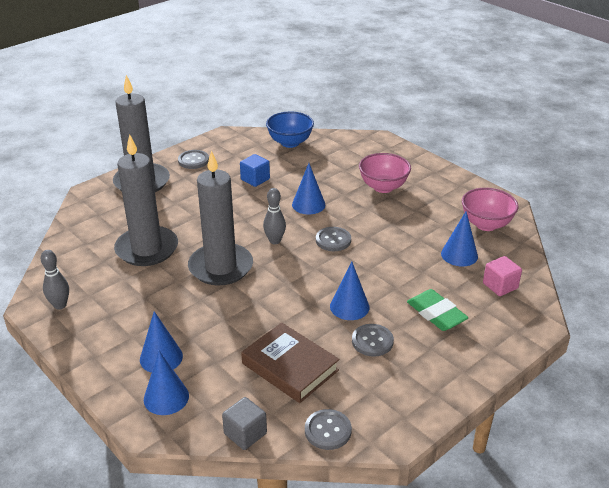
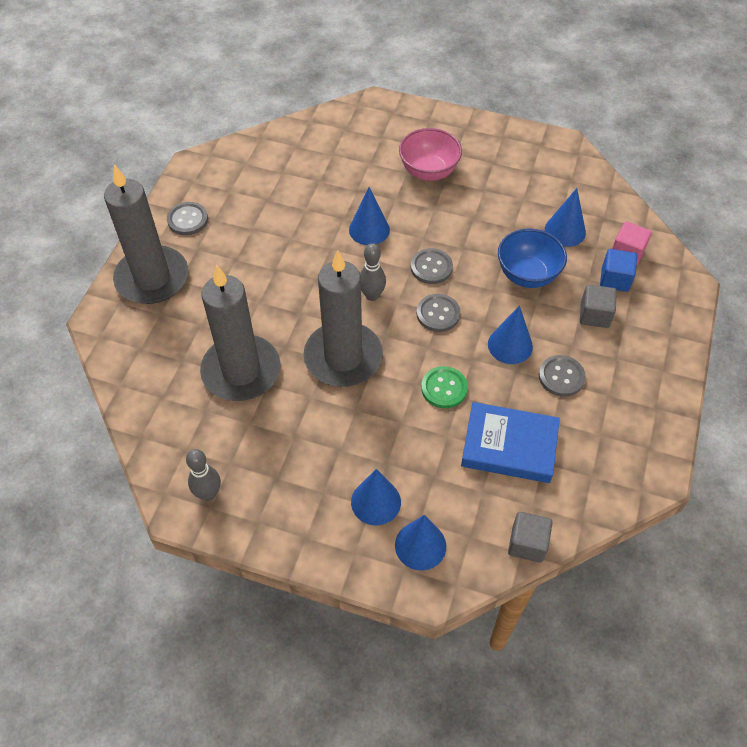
camera: 30 degrees left, 20 degrees up
blue cube [240,154,270,187] -> blue cube moved to [600,249,637,292]
brown book [241,322,340,403] -> blue book [461,402,560,483]
blue bowl [266,111,314,148] -> blue bowl moved to [498,228,567,288]
grey button [305,409,352,450] -> grey button moved to [417,294,460,332]
green eraser [407,289,469,331] -> grey cube [580,285,617,328]
pink bowl [462,188,519,231] -> none
none -> green button [421,366,468,408]

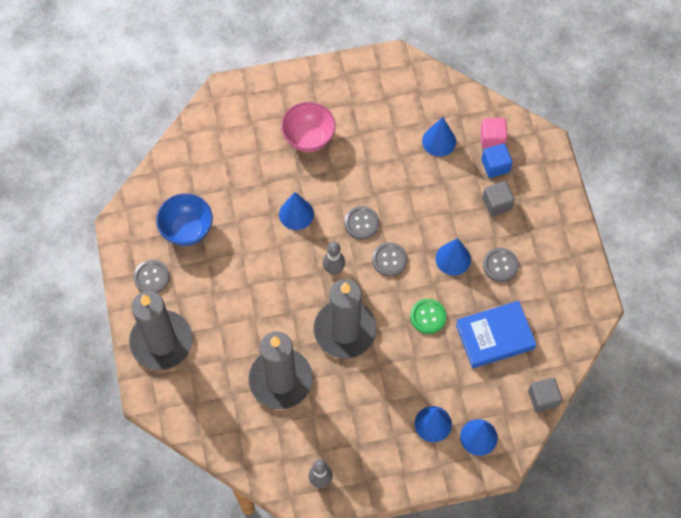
camera: 30 degrees left, 10 degrees up
blue bowl [498,228,567,288] -> blue bowl moved to [156,193,213,246]

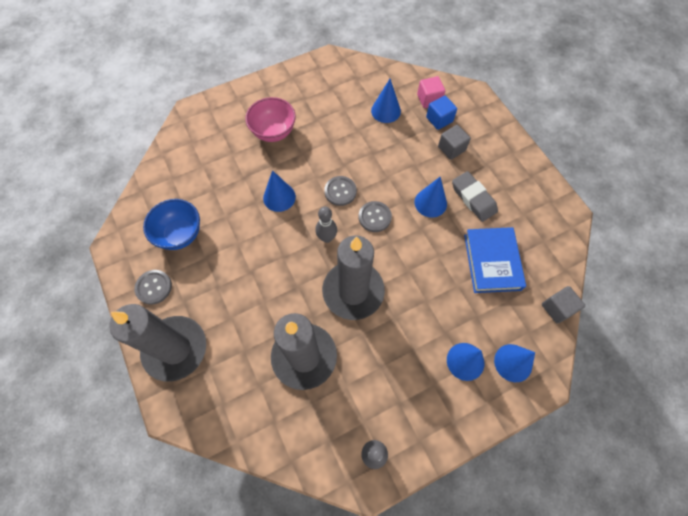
camera: 15 degrees left, 0 degrees up
green button [410,299,446,334] -> none
blue book [456,301,536,368] -> blue book turned 60 degrees counterclockwise [464,227,526,293]
grey button [483,248,519,282] -> grey eraser [452,171,498,222]

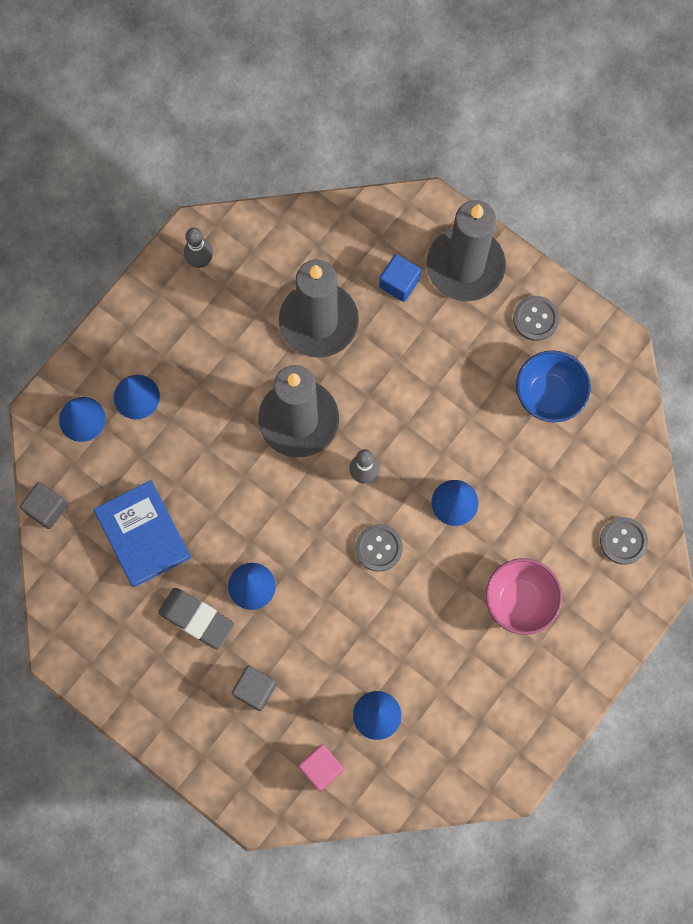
camera: 155 degrees right, 10 degrees up
grey button [359,201,392,232] -> grey button moved to [600,517,648,565]
blue cube [426,96,457,130] -> blue cube moved to [379,254,421,302]

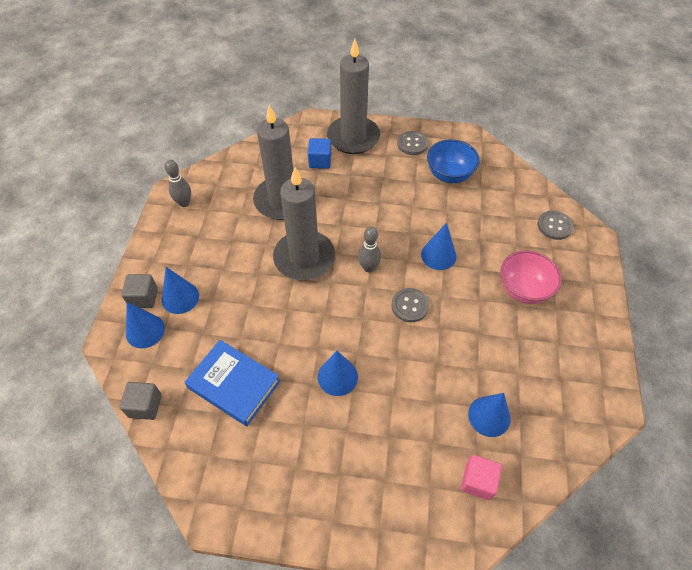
camera: 30 degrees left, 20 degrees down
grey eraser [158,588,235,650] -> none
grey cube [232,666,276,711] -> grey cube moved to [121,274,158,308]

